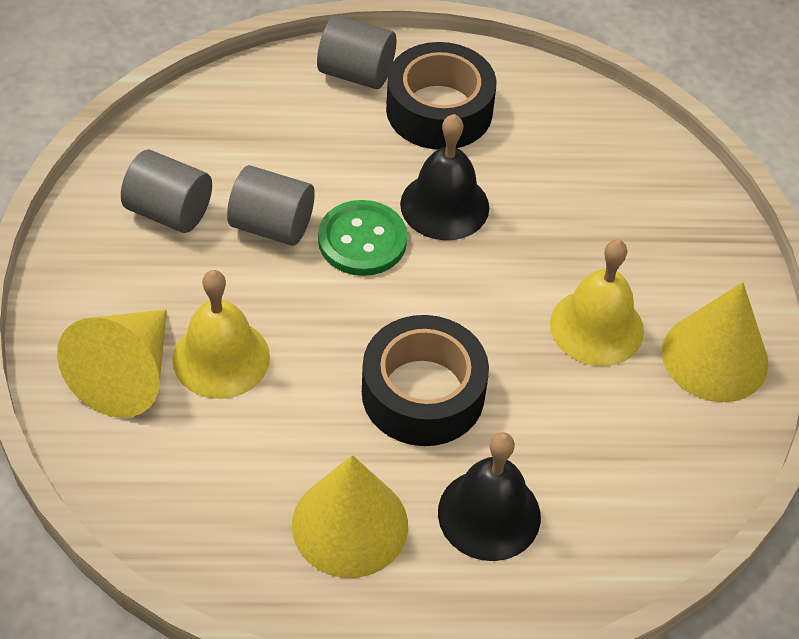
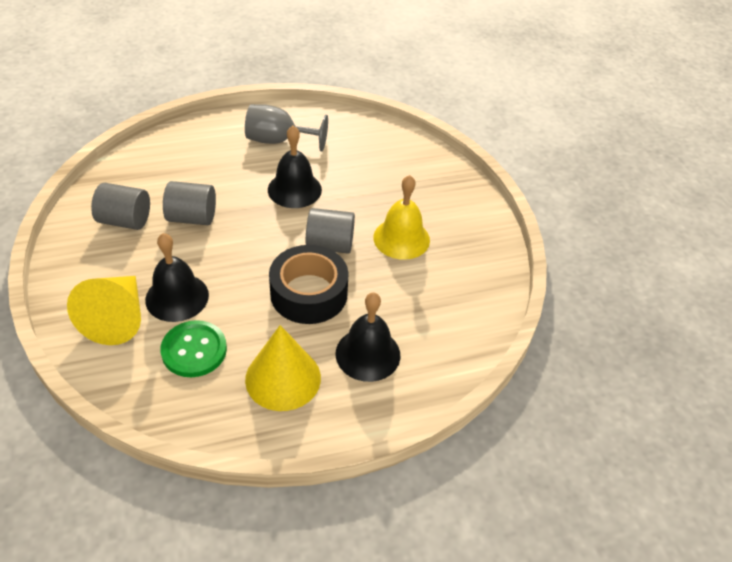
camera: 15 degrees left, 5 degrees down
yellow bell [172,270,270,399] -> black bell [145,233,209,322]
grey cylinder [317,15,397,89] -> grey cylinder moved to [306,208,355,254]
green button [318,200,407,276] -> green button moved to [160,320,227,377]
black tape [386,42,496,150] -> grey goblet [245,104,328,151]
yellow cone [662,282,769,402] -> none

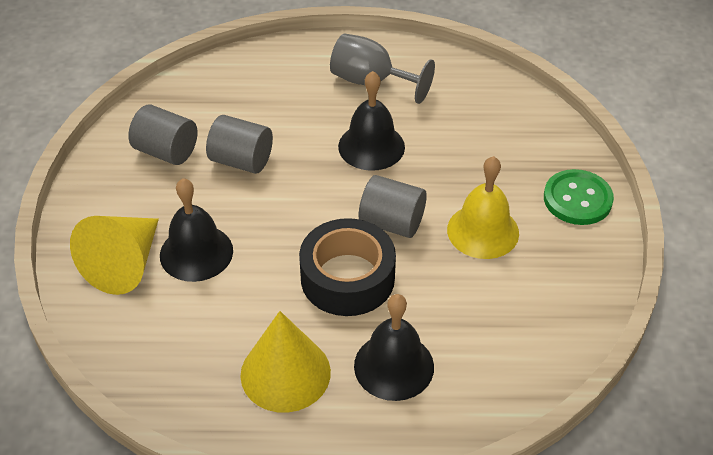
camera: 20 degrees right, 0 degrees up
green button [160,320,227,377] -> green button moved to [544,169,614,225]

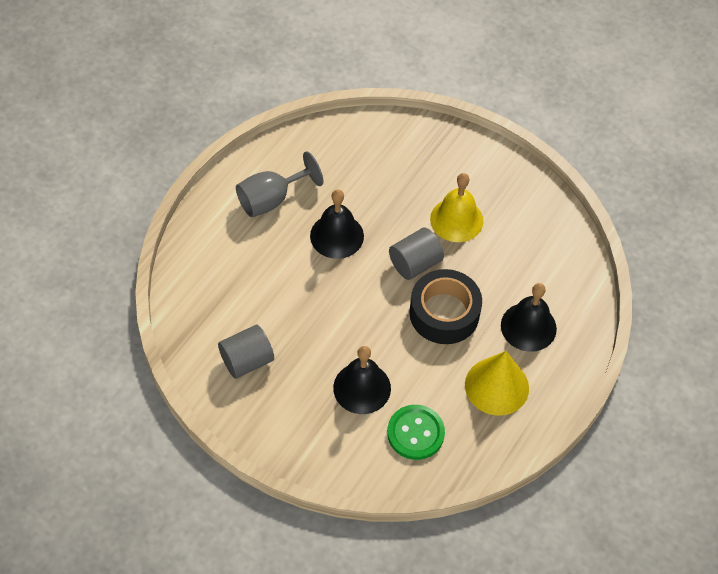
camera: 60 degrees left, 10 degrees up
yellow cone [70,216,159,295] -> none
grey cylinder [206,115,273,174] -> none
green button [544,169,614,225] -> green button moved to [387,405,445,460]

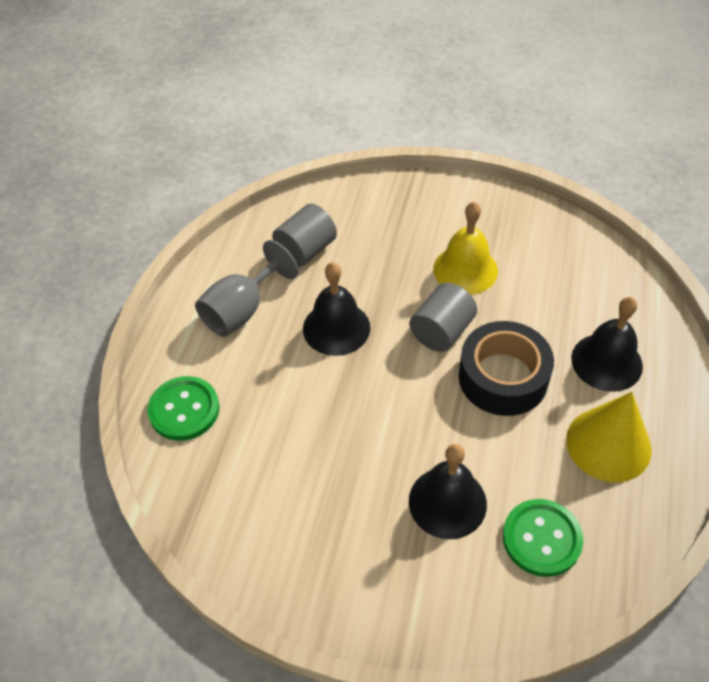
camera: 15 degrees left, 5 degrees down
grey cylinder [218,325,274,379] -> grey cylinder moved to [272,204,337,267]
none -> green button [147,376,220,441]

